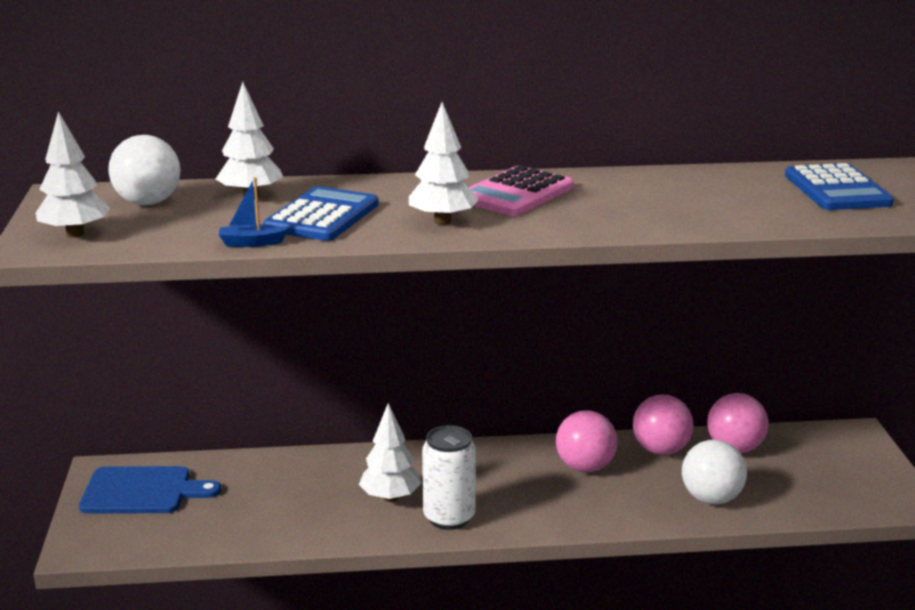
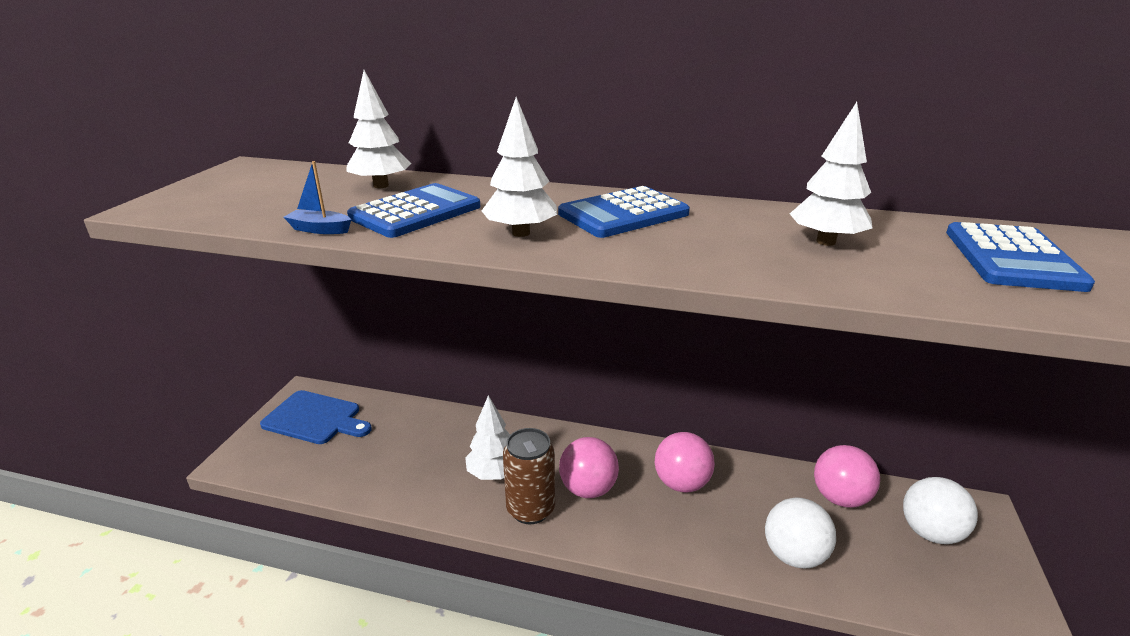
camera: 20 degrees right, 5 degrees up
white tree [36,111,110,238] -> white tree moved to [790,102,873,246]
white ball [108,135,181,205] -> white ball moved to [903,477,978,544]
white can [422,425,476,530] -> brown can [503,428,555,524]
pink calculator [469,165,573,216] -> blue calculator [558,186,690,238]
pink ball [633,394,694,455] -> pink ball moved to [559,437,619,498]

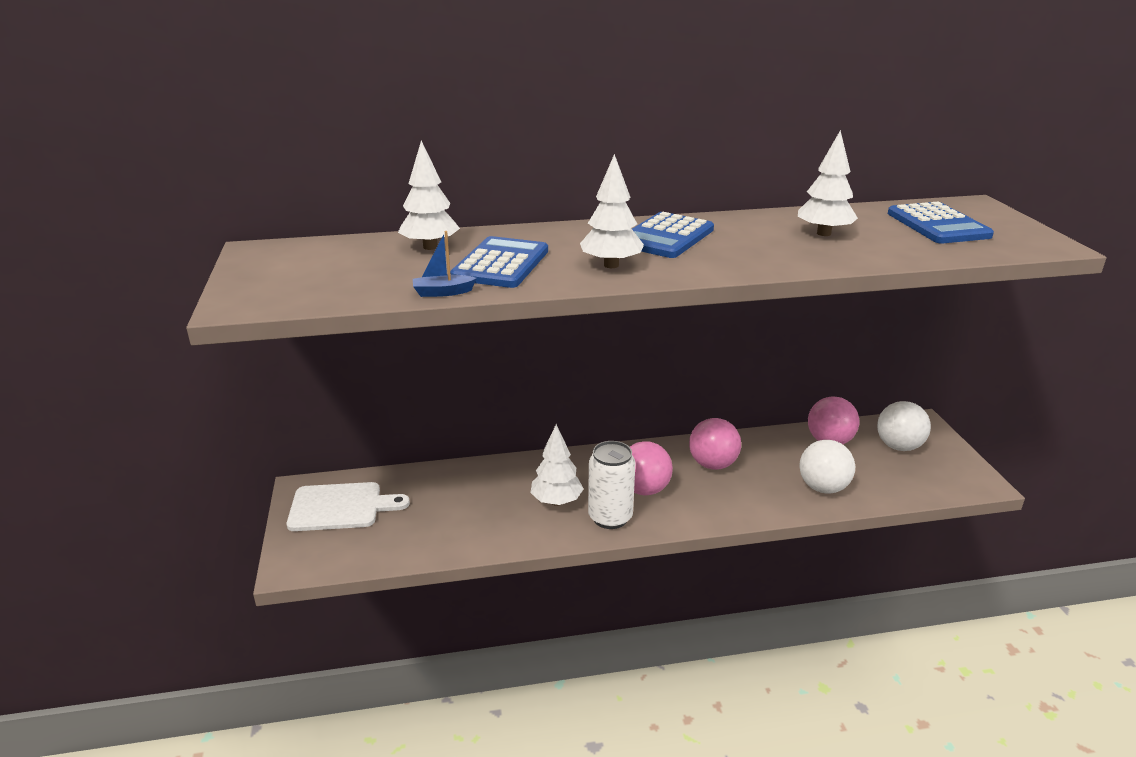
camera: 25 degrees left, 0 degrees up
blue cutting board [260,390,372,444] -> white cutting board [287,482,410,531]
brown can [503,428,555,524] -> white can [588,441,636,529]

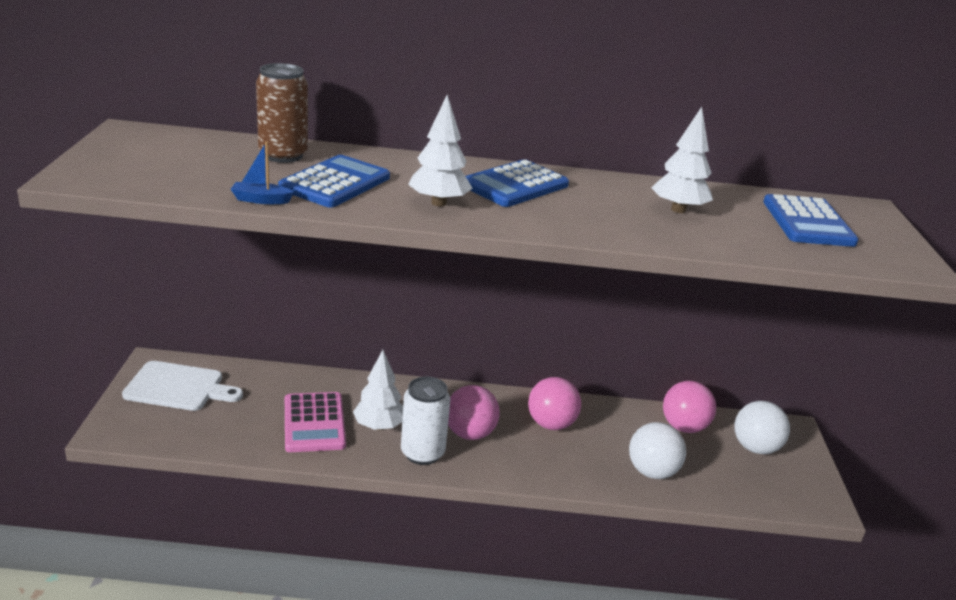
camera: 10 degrees right, 0 degrees up
white tree [398,141,460,250] -> brown can [256,63,308,163]
none -> pink calculator [285,392,346,452]

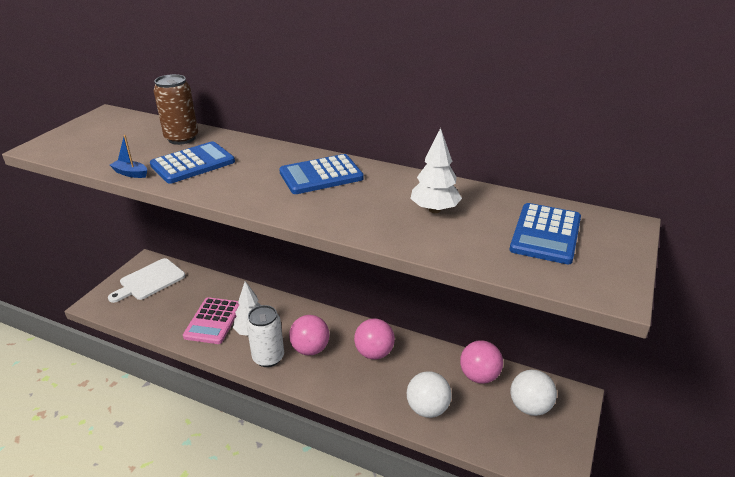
camera: 25 degrees right, 5 degrees up
white cutting board [122,361,243,411] -> white cutting board turned 105 degrees clockwise [108,258,185,303]
white tree [408,95,473,206] -> none

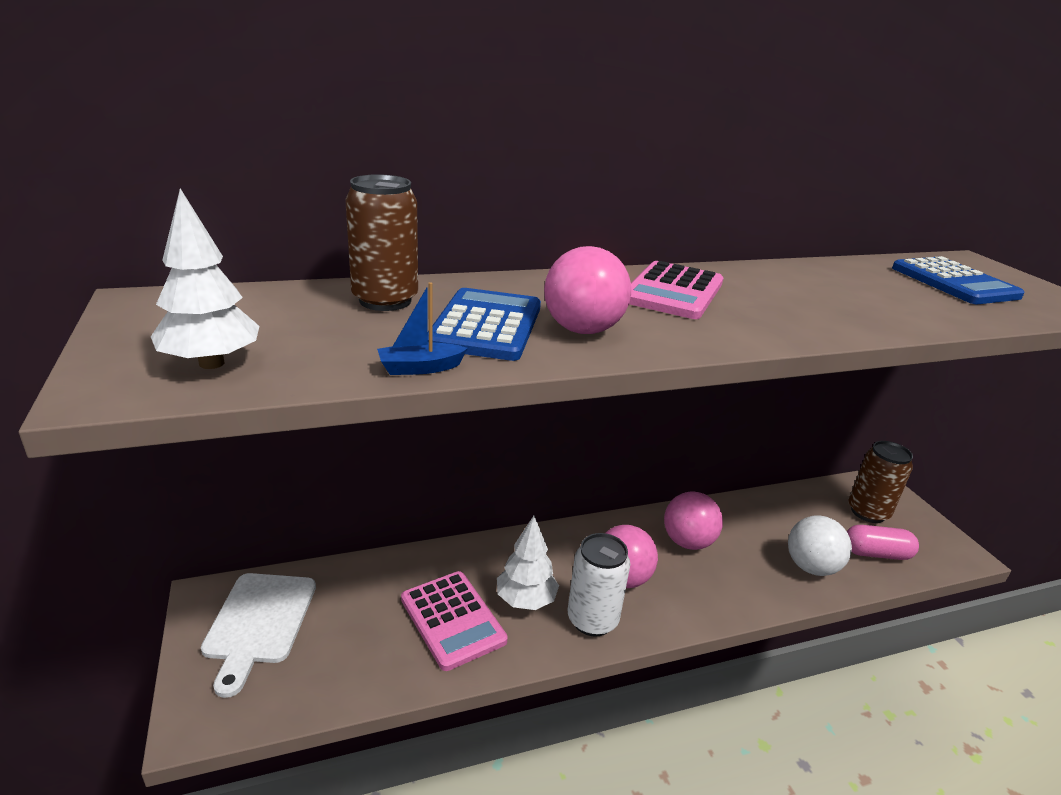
camera: 45 degrees left, 5 degrees down
blue calculator [279,154,364,194] -> pink calculator [629,261,723,319]
white tree [410,128,462,213] -> white tree moved to [151,188,260,369]
pink ball [460,340,503,384] -> pink ball moved to [544,246,631,334]
white ball [511,370,557,416] -> brown can [849,441,913,523]
none -> pink capsule [847,525,919,560]

